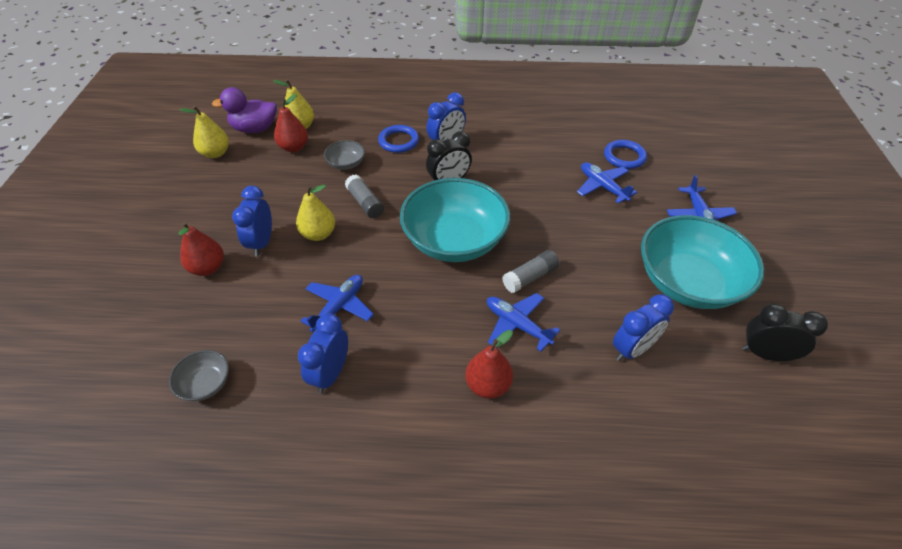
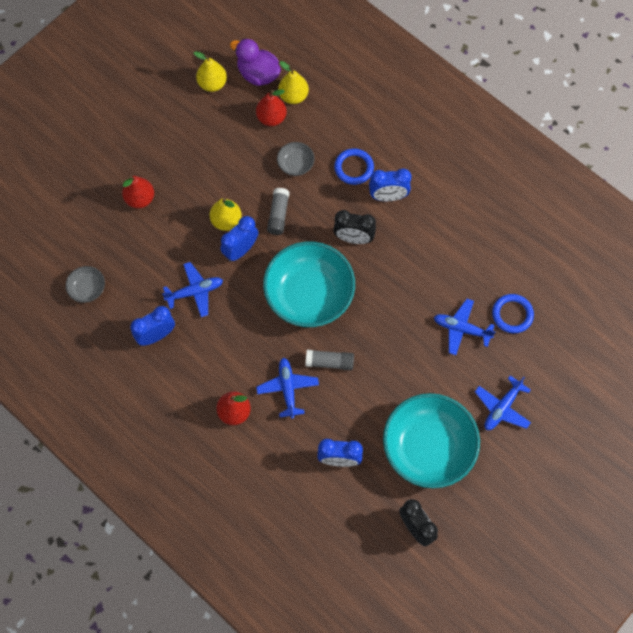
camera: 40 degrees right, 20 degrees up
blue clock [232,186,272,257] -> blue clock moved to [220,216,258,262]
blue plane [577,162,637,204] -> blue plane turned 75 degrees counterclockwise [434,299,496,355]

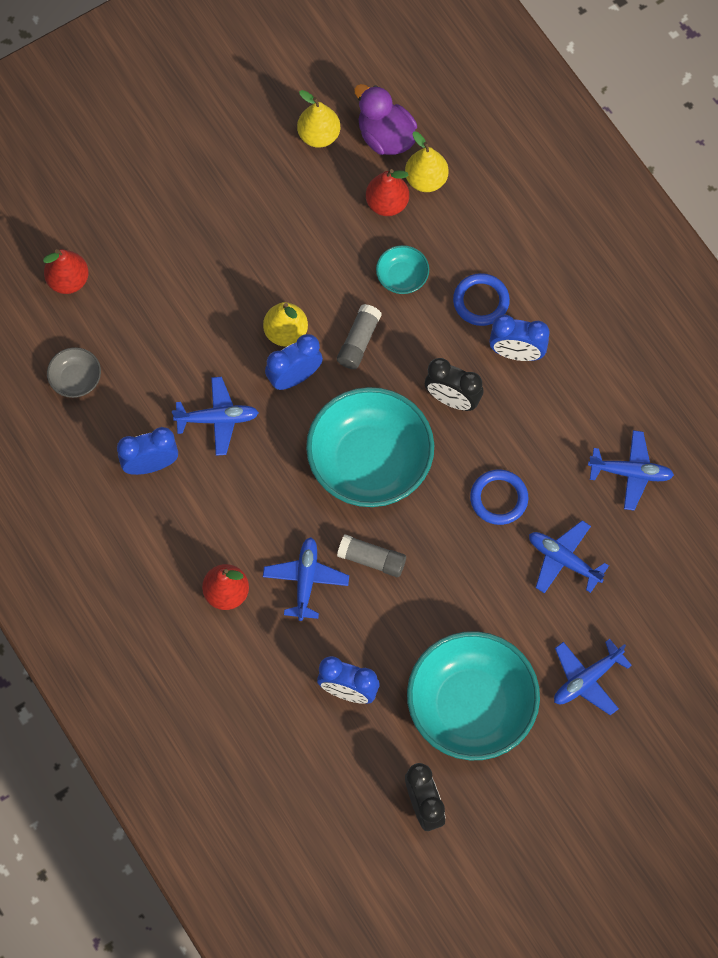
camera: 15 degrees right, 0 degrees up
red pear [122,176,154,208] -> red pear moved to [43,249,89,294]
grey bowl [277,142,315,176] -> turquoise bowl [376,245,429,294]
blue ring [492,294,534,333] -> blue ring moved to [470,470,528,525]
none -> blue plane [588,430,674,511]

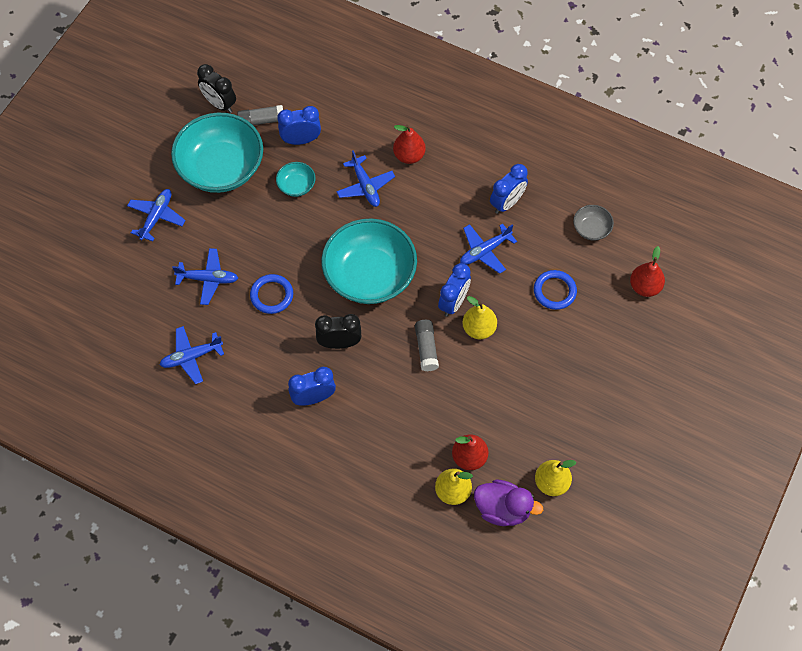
camera: 150 degrees right, 5 degrees down
grey glue stick [337,534,406,577] -> grey glue stick moved to [237,105,283,125]
turquoise bowl [376,245,429,294] -> turquoise bowl moved to [276,162,315,197]
blue ring [453,273,510,326] -> blue ring moved to [534,270,577,310]

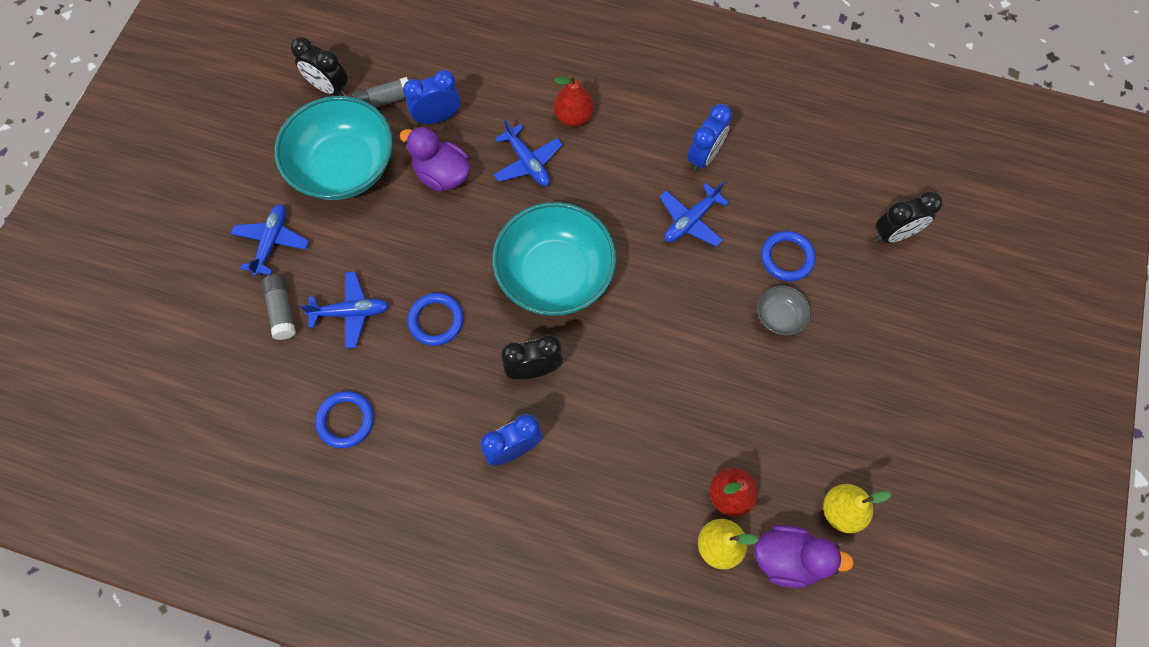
camera: 10 degrees left, 5 degrees up
blue plane [160,326,224,384] -> blue ring [315,391,374,448]
turquoise bowl [276,162,315,197] -> purple duck [400,126,470,192]
grey glue stick [415,320,439,371] -> grey glue stick moved to [261,275,296,340]
blue clock [438,263,471,317] -> none
yellow pear [462,296,497,339] -> none
grey bowl [573,205,614,241] -> grey bowl moved to [757,286,811,335]
red pear [630,246,665,297] -> black clock [875,191,943,243]

